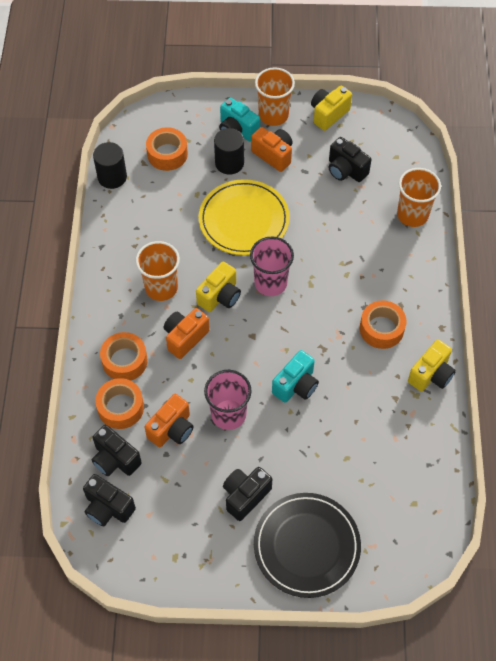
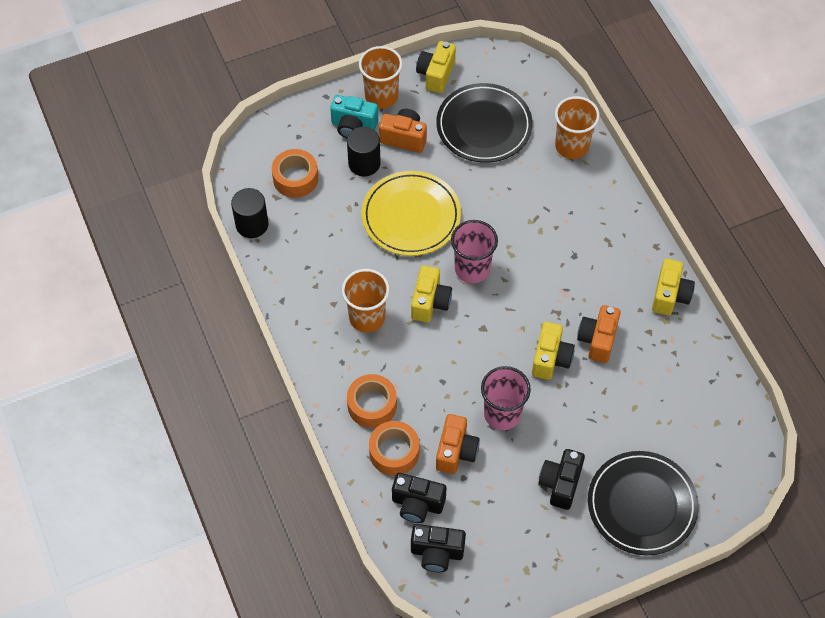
camera: 25 degrees left, 0 degrees up
orange camera [164,308,210,359] -> orange camera moved to [577,305,621,363]
turquoise camera [272,350,319,403] -> yellow camera [532,322,575,380]
black camera [329,137,372,182] -> black plate [436,83,533,163]
orange tape [360,300,406,349] -> none

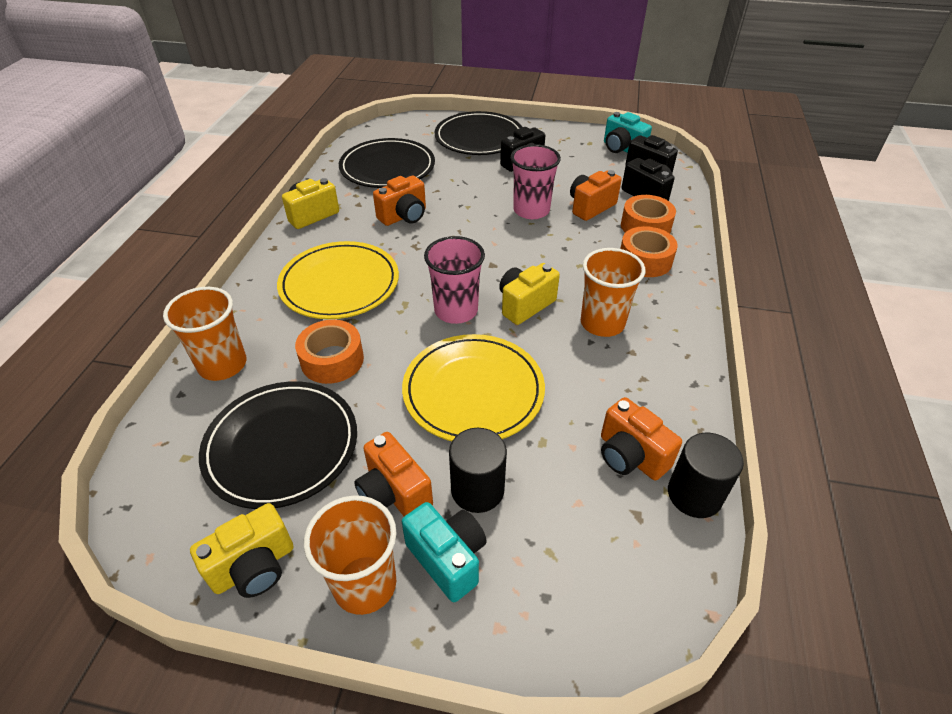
camera: 145 degrees left, 15 degrees down
orange tape [272,149,318,198] -> orange tape moved to [295,320,364,384]
yellow camera [532,322,575,380] -> none
none -> yellow plate [277,241,399,319]
none -> black plate [339,138,435,188]
none -> orange camera [601,397,682,480]
none -> turquoise camera [604,112,652,153]

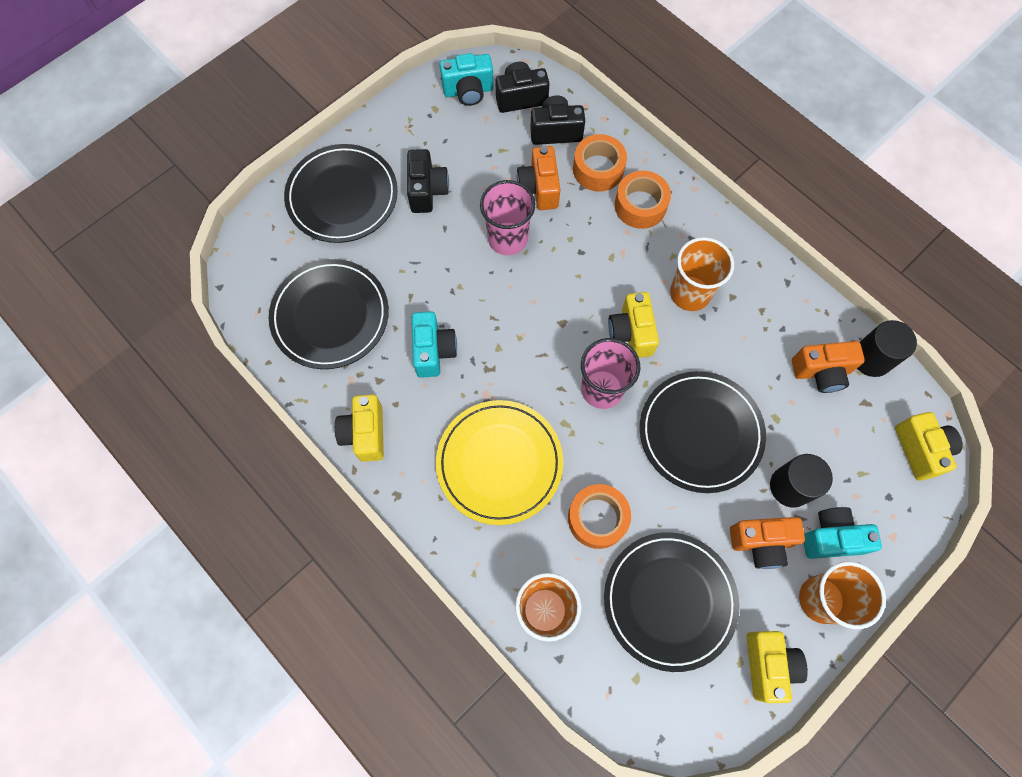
camera: 55 degrees left, 25 degrees up
orange camera [373,176,426,226] -> turquoise camera [411,311,457,378]
yellow plate [402,334,545,441] -> black plate [640,371,766,493]
none -> yellow camera [895,412,963,481]

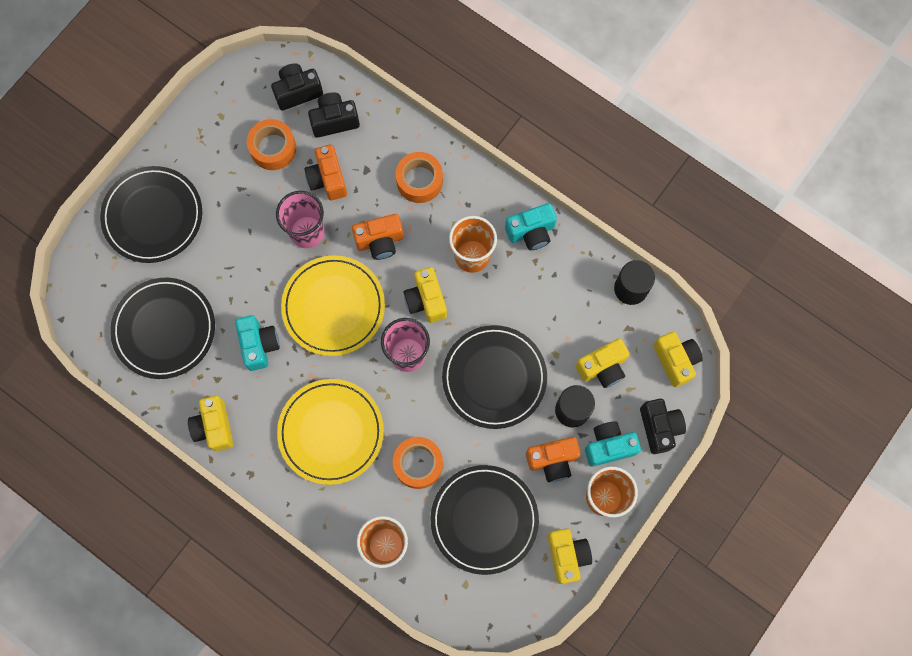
camera: 10 degrees left, 5 degrees up
black camera [407,149,449,213] -> black camera moved to [640,399,686,454]
turquoise camera [440,53,494,106] -> turquoise camera moved to [505,203,557,250]
orange tape [573,134,627,192] -> orange tape moved to [247,119,296,170]
orange camera [792,341,865,393] -> orange camera moved to [352,214,404,260]
none -> yellow plate [281,255,385,356]
none -> yellow camera [576,338,630,388]

